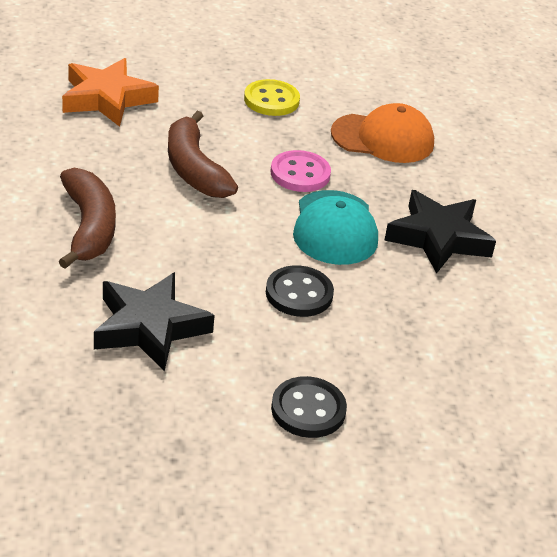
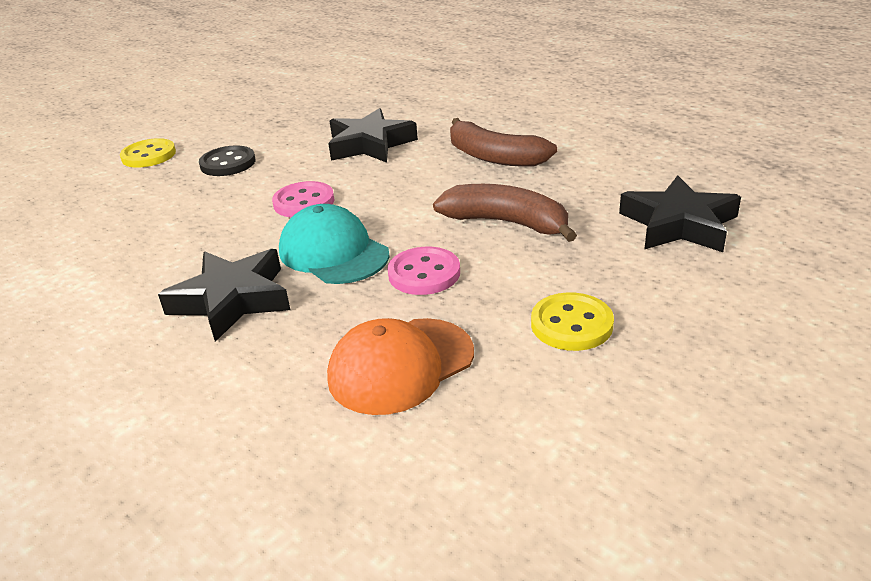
camera: 145 degrees right, 5 degrees down
orange star [62,58,159,127] -> black star [619,176,741,252]
black button [266,265,334,317] -> pink button [272,181,335,217]
none -> yellow button [120,138,176,168]

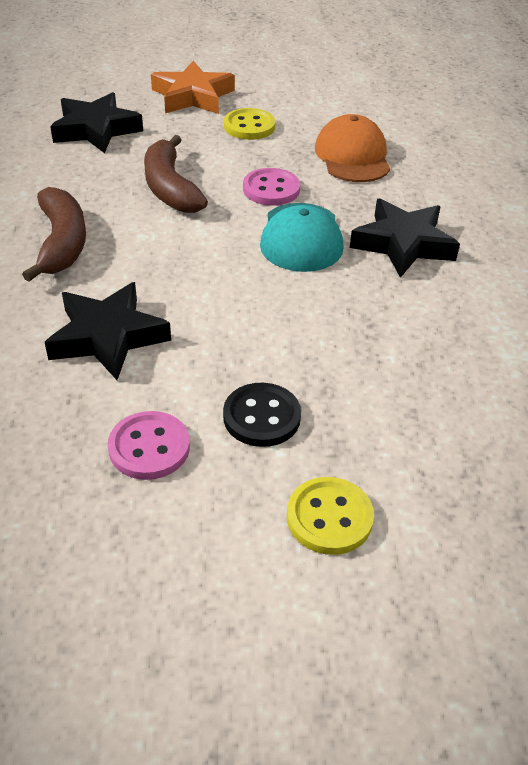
camera: 140 degrees left, 10 degrees up
pink button [272,181,335,217] -> pink button moved to [108,411,190,480]
orange cap [327,318,474,415] -> orange cap turned 105 degrees counterclockwise [315,114,390,182]
none -> orange star [151,61,235,114]

